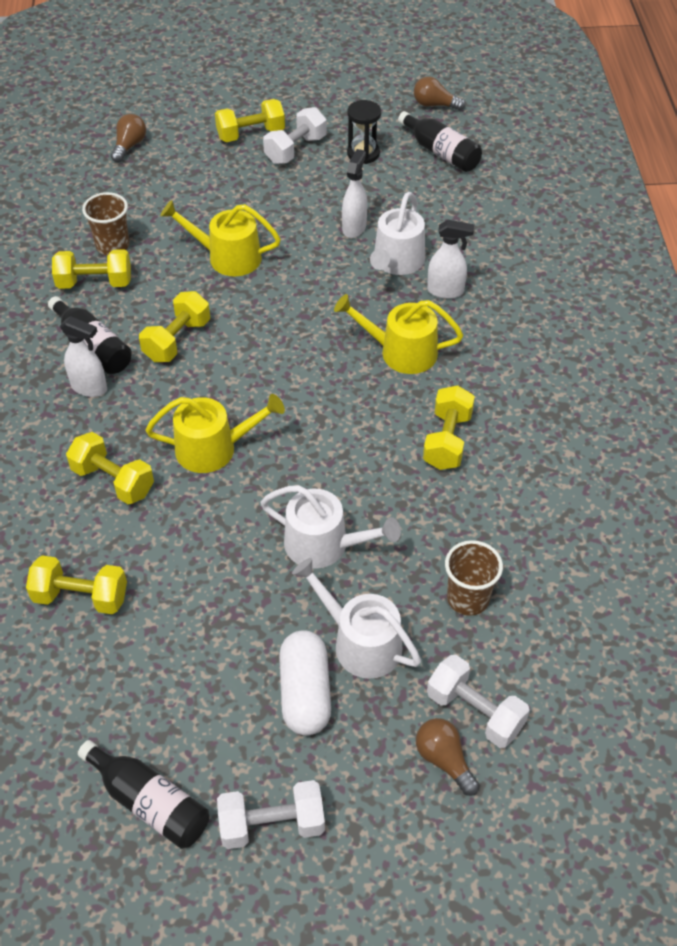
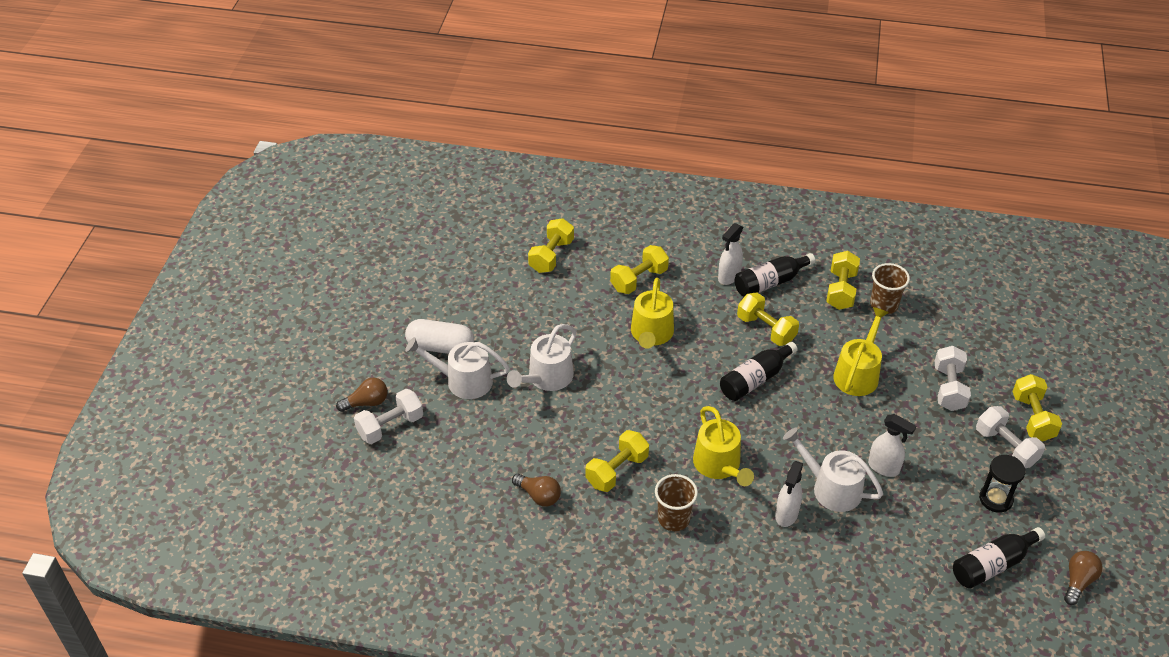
camera: 105 degrees right, 5 degrees down
black bottle [78,740,209,849] -> black bottle moved to [720,342,797,401]
brown light bulb [111,114,146,162] -> brown light bulb moved to [512,473,561,506]
white dumbbell [217,780,325,849] -> white dumbbell moved to [935,346,971,411]
white watering can [292,558,421,679] -> white watering can turned 135 degrees counterclockwise [405,337,510,399]
yellow watering can [334,294,463,374] -> yellow watering can turned 135 degrees clockwise [693,406,754,486]
yellow dumbbell [423,385,475,470] -> yellow dumbbell turned 75 degrees counterclockwise [586,430,649,492]
brown cup [445,540,503,616] -> brown cup moved to [655,474,698,531]

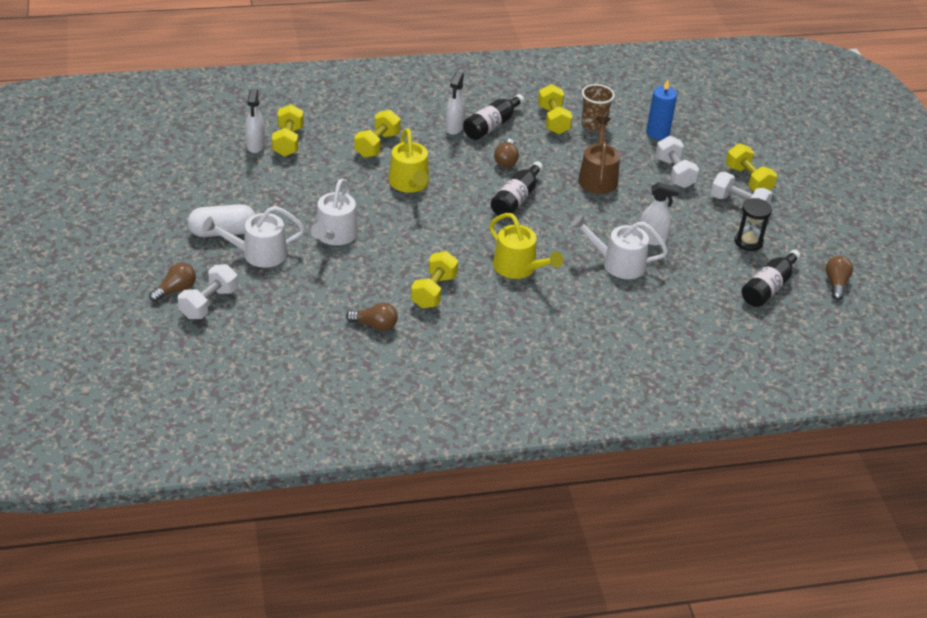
camera: 25 degrees left, 5 degrees down
brown cup [655,474,698,531] -> none
yellow dumbbell [737,293,799,346] -> brown light bulb [494,139,519,168]
white spray bottle [775,461,803,527] -> white spray bottle moved to [245,89,265,153]
yellow watering can [833,307,889,396] -> brown watering can [578,116,620,194]
none -> blue candle [646,79,677,140]

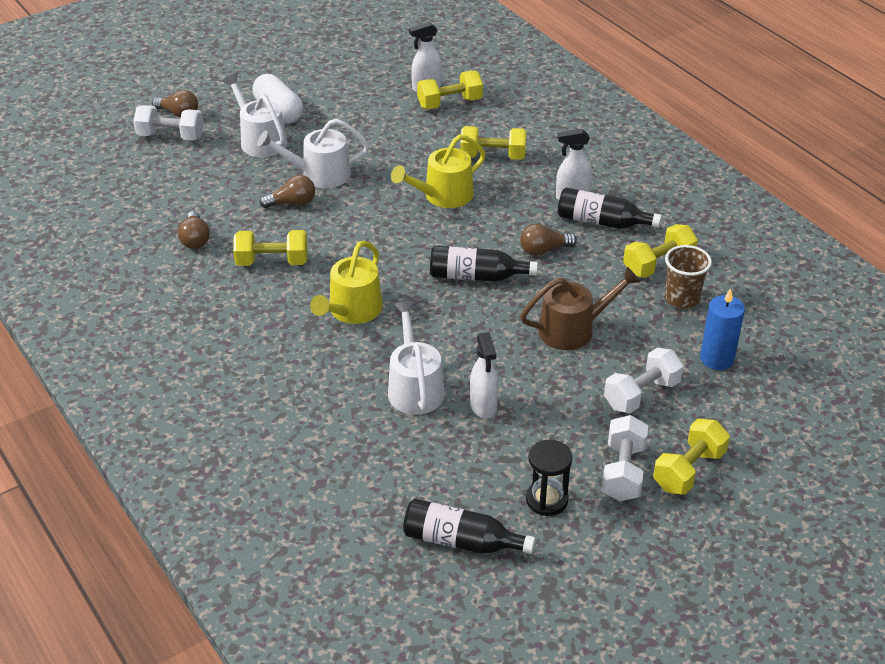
camera: 70 degrees right, 0 degrees up
brown light bulb [826,256,853,300] -> brown light bulb moved to [259,175,315,208]

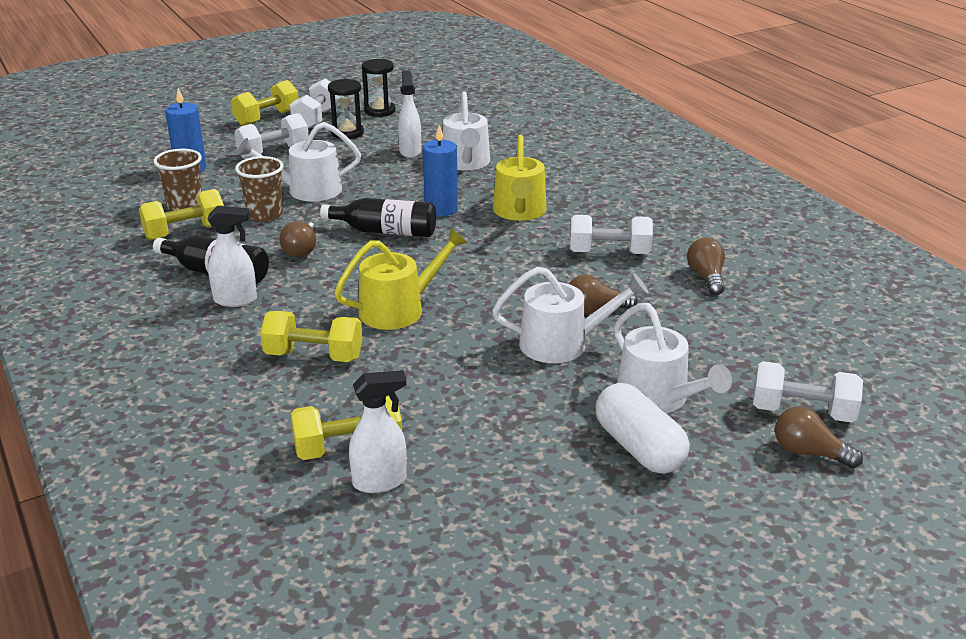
camera: 175 degrees left, 10 degrees down
yellow dumbbell [233,230,308,266] -> white dumbbell [570,215,653,254]
yellow watering can [310,241,383,324] -> yellow watering can turned 150 degrees clockwise [493,135,546,221]
black bottle [403,499,536,554] -> none
brown light bulb [520,224,577,256] -> brown light bulb turned 105 degrees clockwise [279,221,316,258]
brown watering can [520,267,640,350] -> white watering can [237,122,361,202]
none -> brown cup [235,156,284,222]
none -> black hourglass [328,79,364,139]
none -> blue candle [423,125,458,217]

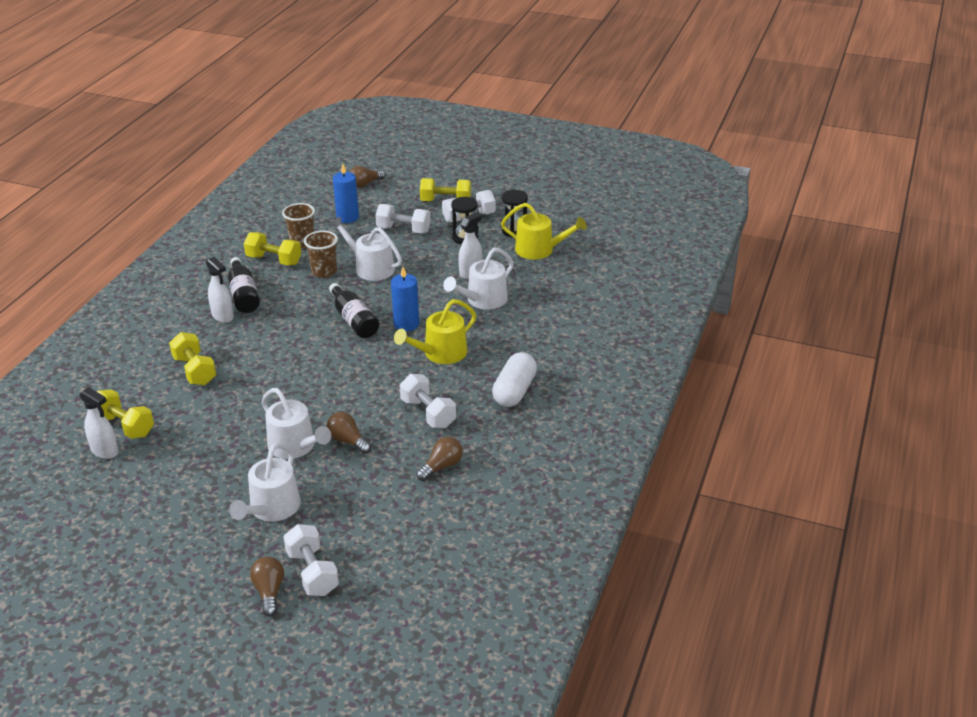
camera: 50 degrees right, 5 degrees up
brown light bulb [279,221,316,258] -> brown light bulb moved to [350,166,385,188]
yellow watering can [334,227,468,330] -> yellow watering can moved to [501,203,587,260]
white capsule [595,383,690,474] -> white capsule moved to [492,352,537,407]

